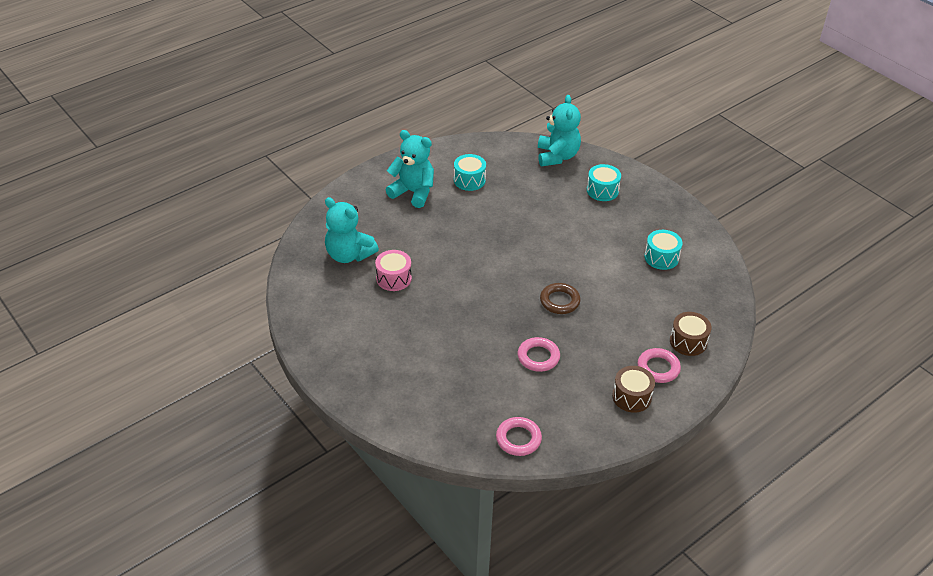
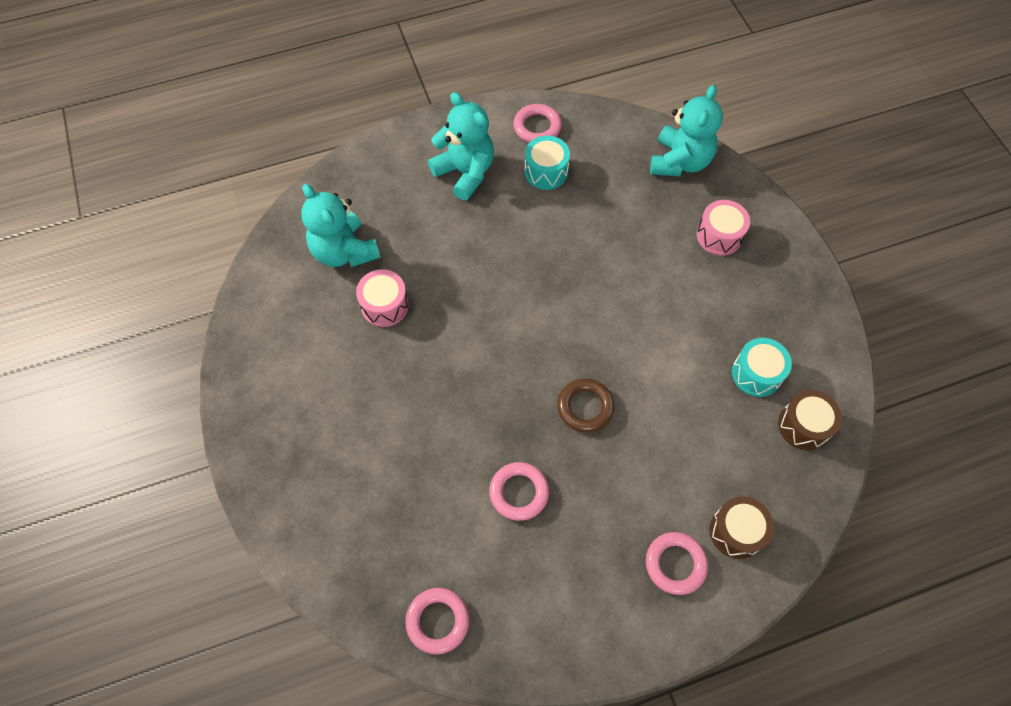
camera: 20 degrees right, 20 degrees up
turquoise drum [587,164,621,201] -> pink drum [697,200,750,256]
brown drum [612,366,655,413] -> brown drum moved to [778,390,842,450]
none -> pink ring [513,104,562,143]

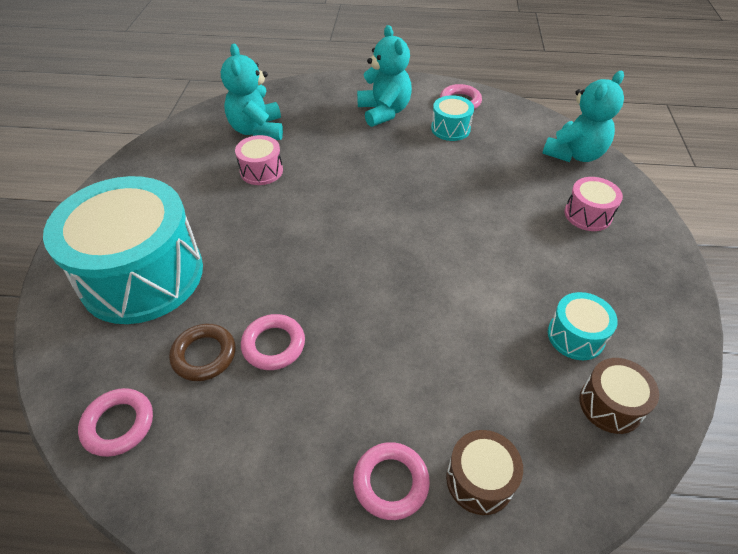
camera: 25 degrees right, 15 degrees down
brown ring [557,379,614,432] -> brown ring moved to [169,324,236,381]
none -> turquoise drum [43,176,203,324]

